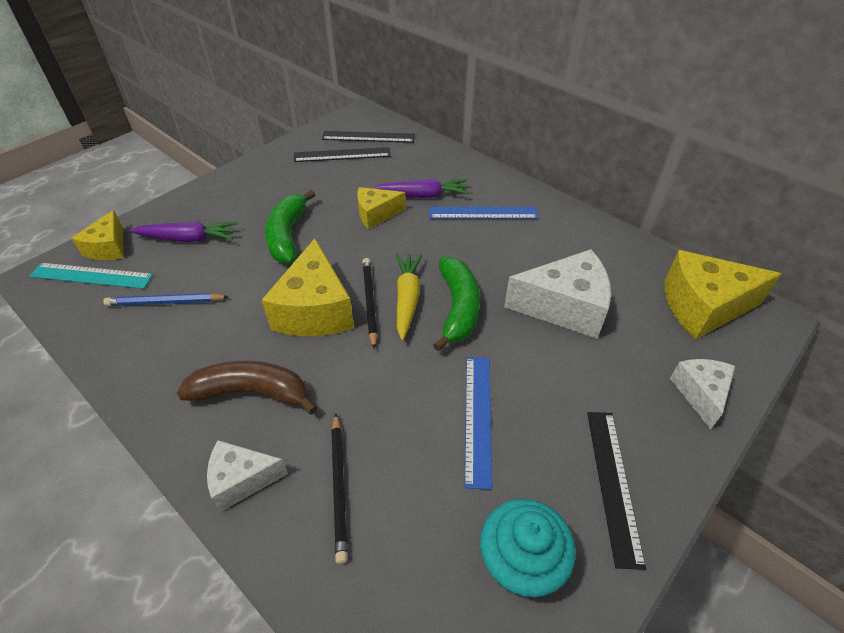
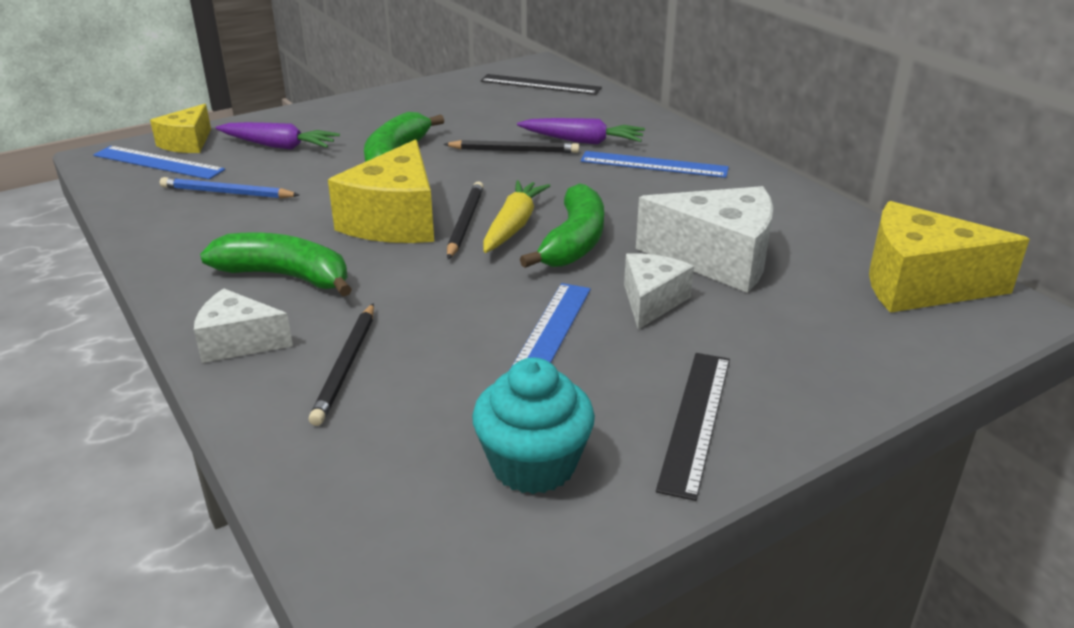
camera: 15 degrees right, 15 degrees down
turquoise ruler [29,263,153,289] -> blue ruler [93,146,225,180]
brown banana [177,361,317,415] -> green banana [200,232,352,296]
black ruler [294,147,390,162] -> none
yellow cheese [357,187,406,229] -> black pencil [443,140,579,153]
white cheese [670,359,735,430] -> white cheese moved to [624,253,694,329]

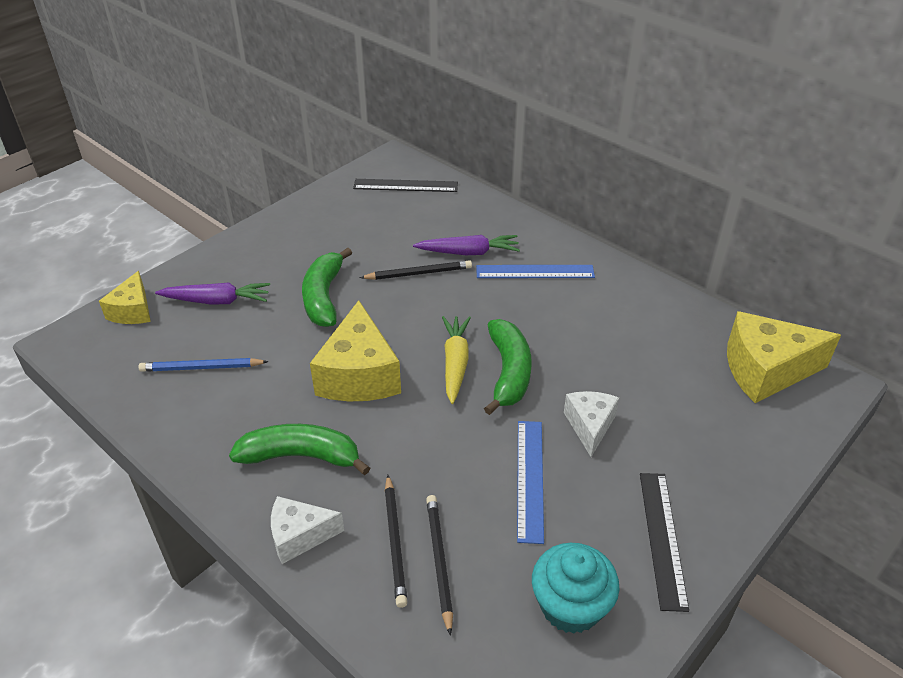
camera: 15 degrees left, 10 degrees up
blue ruler [93,146,225,180] -> none
black pencil [447,181,484,259] -> black pencil moved to [426,495,453,636]
white cheese [636,186,773,293] -> none

